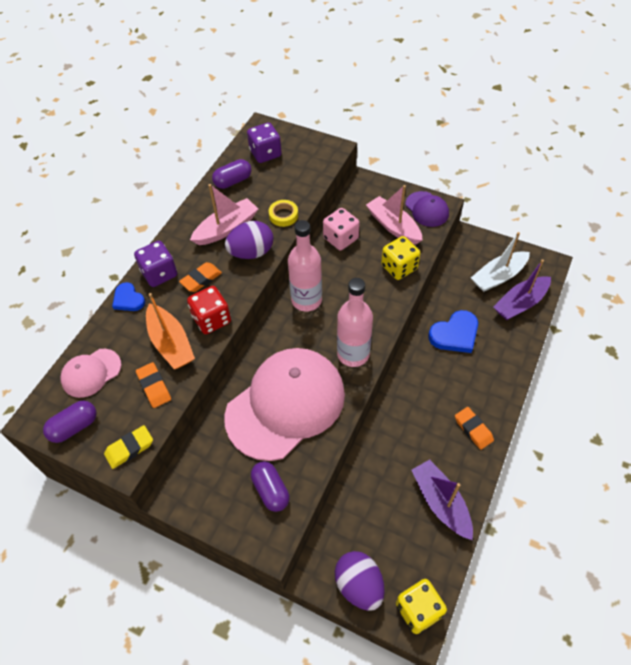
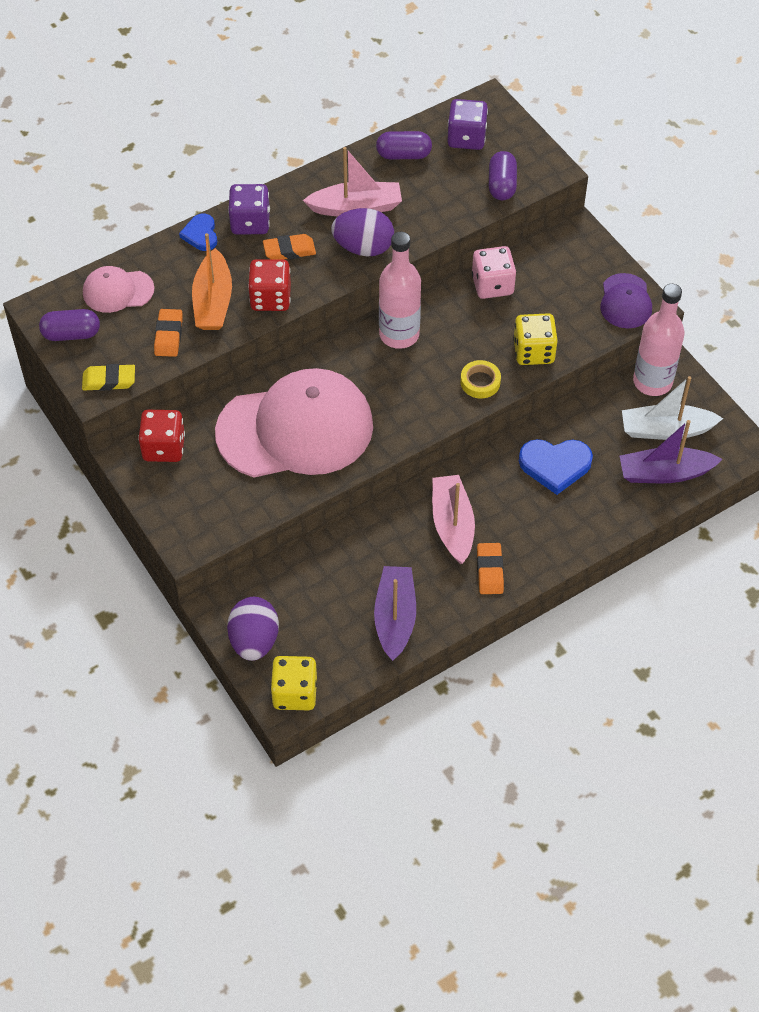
camera: 30 degrees right, 0 degrees up
purple capsule [251,461,289,512] -> purple capsule moved to [489,151,517,200]
yellow tape [269,200,298,227] -> yellow tape moved to [461,360,501,398]
pink bottle [337,278,373,367] -> pink bottle moved to [633,284,685,396]
pink boat [366,185,423,245] -> pink boat moved to [432,475,475,564]
none -> red dice [138,410,185,462]

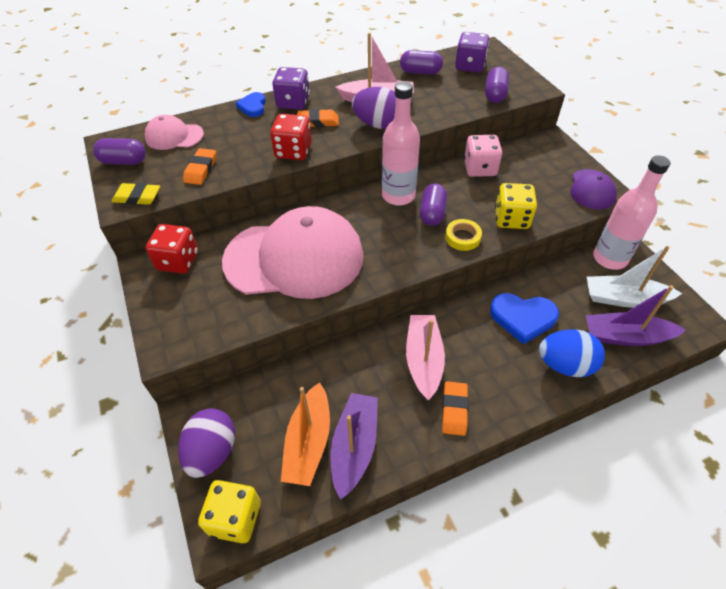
camera: 10 degrees right, 5 degrees down
orange boat [192,233,232,330] -> orange boat moved to [281,382,330,486]
none -> purple capsule [420,183,447,226]
none -> blue egg [539,329,605,377]

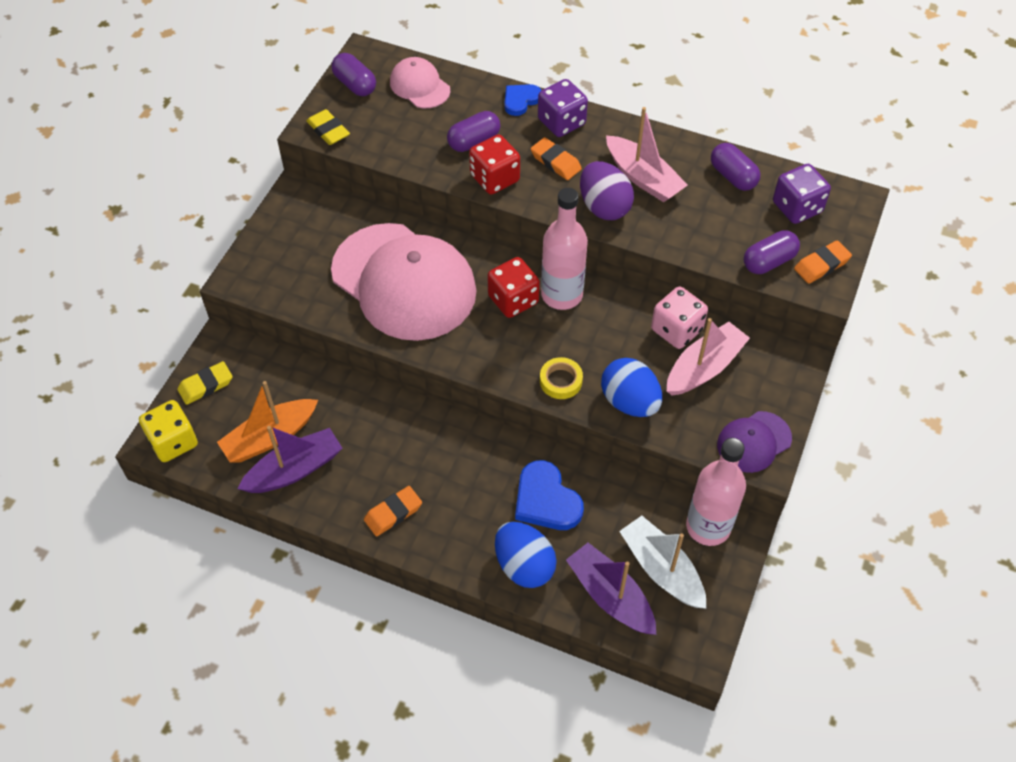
camera: 45 degrees right, 5 degrees up
red dice [145,224,198,274] -> red dice moved to [488,257,540,318]
purple egg [178,408,235,478] -> yellow eraser [177,361,233,405]
orange eraser [183,148,216,185] -> orange eraser moved to [794,241,852,284]
pink boat [406,315,445,400] -> pink boat moved to [667,318,750,395]
purple capsule [420,183,447,226] -> purple capsule moved to [447,111,500,152]
yellow dice [495,183,537,229] -> blue egg [601,358,662,417]

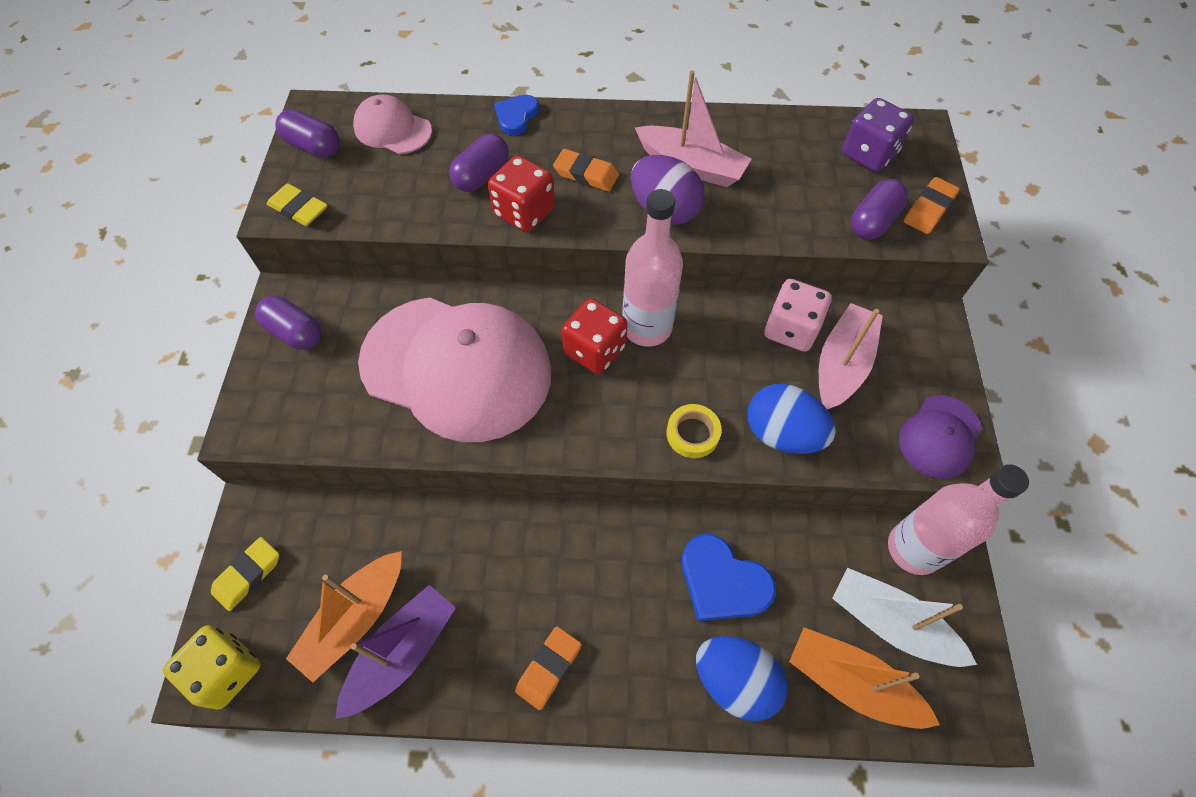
camera: 20 degrees left, 5 degrees up
purple dice [538,79,588,137] -> none
purple boat [566,543,656,635] -> orange boat [789,627,940,729]
purple capsule [711,143,761,191] -> purple capsule moved to [255,296,321,350]

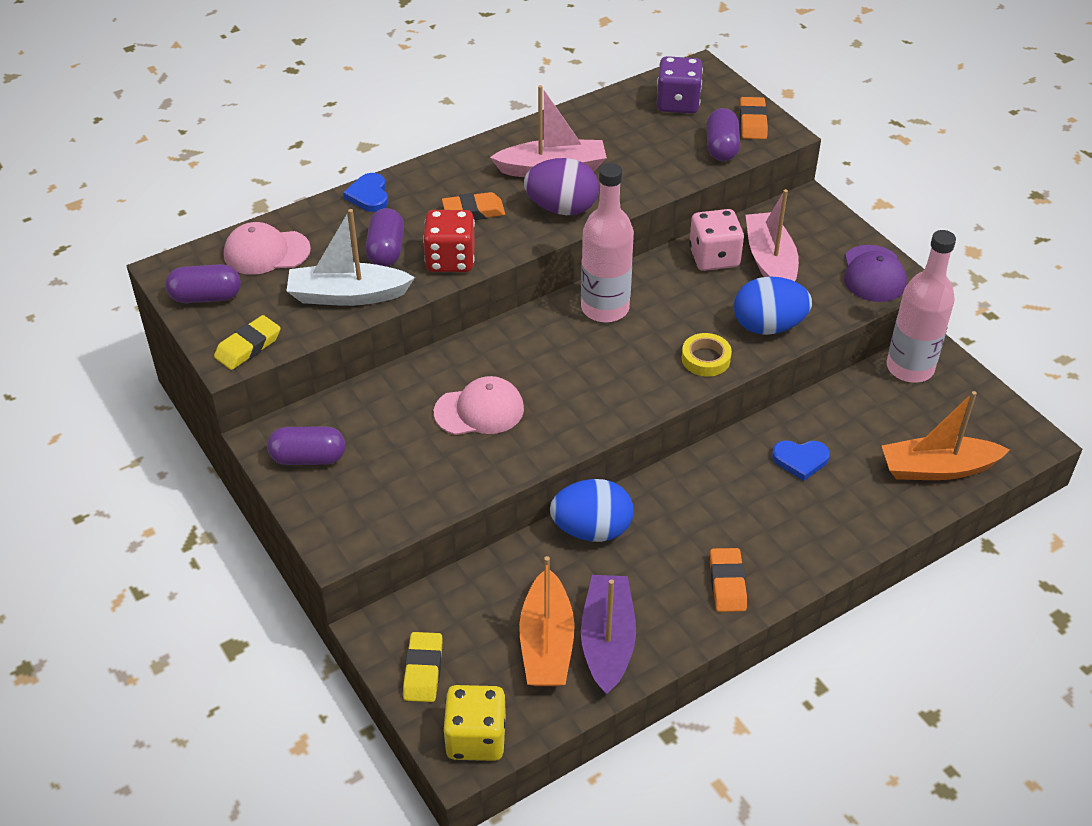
camera: 35 degrees left, 15 degrees down
yellow eraser [267,184,328,226] -> yellow eraser turned 45 degrees counterclockwise [214,315,281,370]
pink cap [358,298,551,442] -> pink cap [434,376,524,435], size x0.46
red dice [562,298,628,374] -> none
blue heart [682,534,776,622] -> blue heart [772,440,830,481], size x0.62
blue egg [696,636,788,721] -> blue egg moved to [550,479,633,542]
white boat [832,568,977,667] -> white boat moved to [287,209,415,306]

